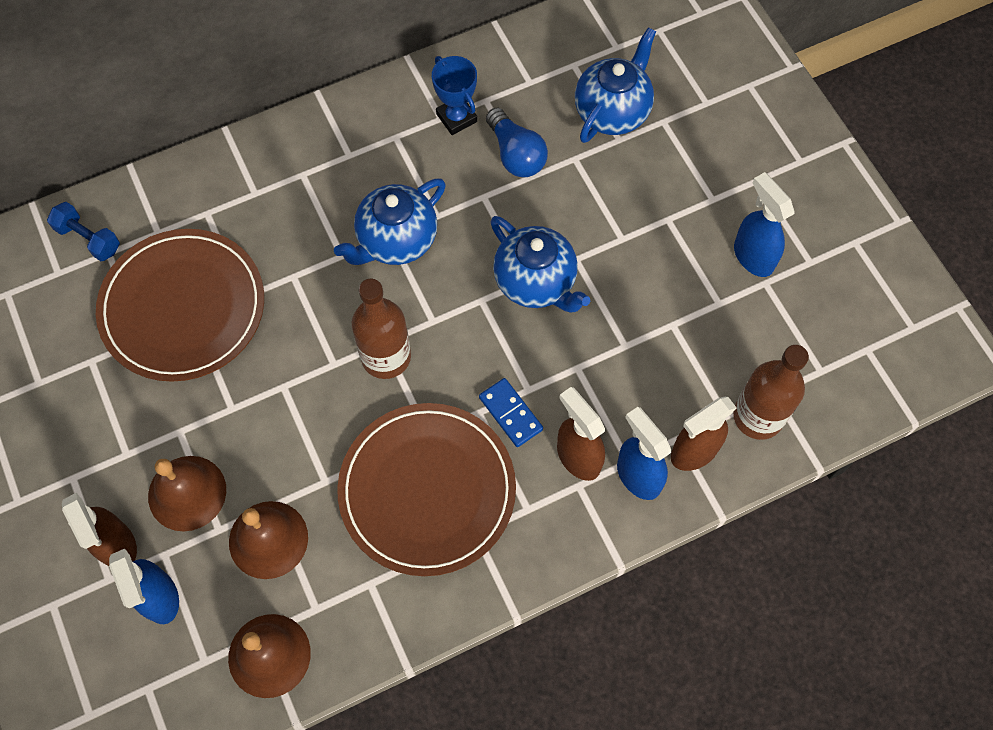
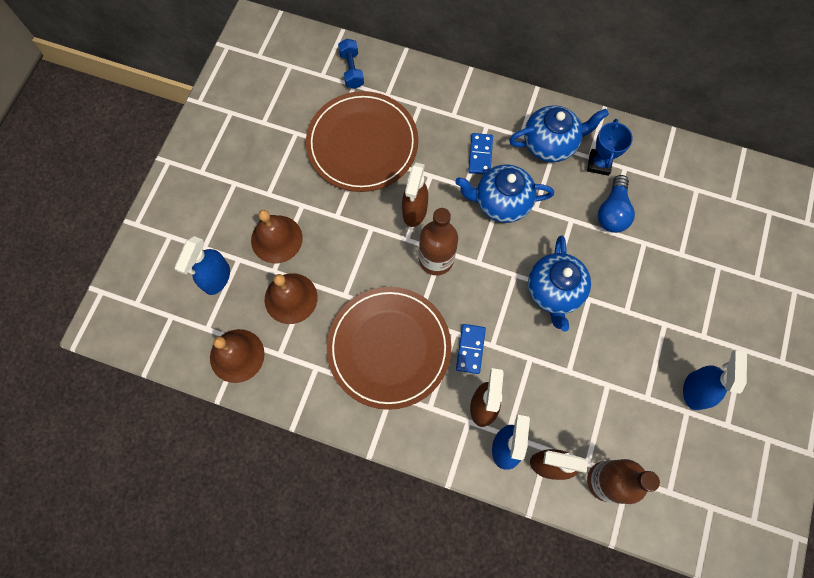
camera: 45 degrees right, 5 degrees up
brown spray bottle [62,493,137,566] -> brown spray bottle moved to [402,162,428,227]
blue teapot [575,27,656,143] -> blue teapot moved to [509,105,609,162]
none -> blue domino [468,133,493,175]

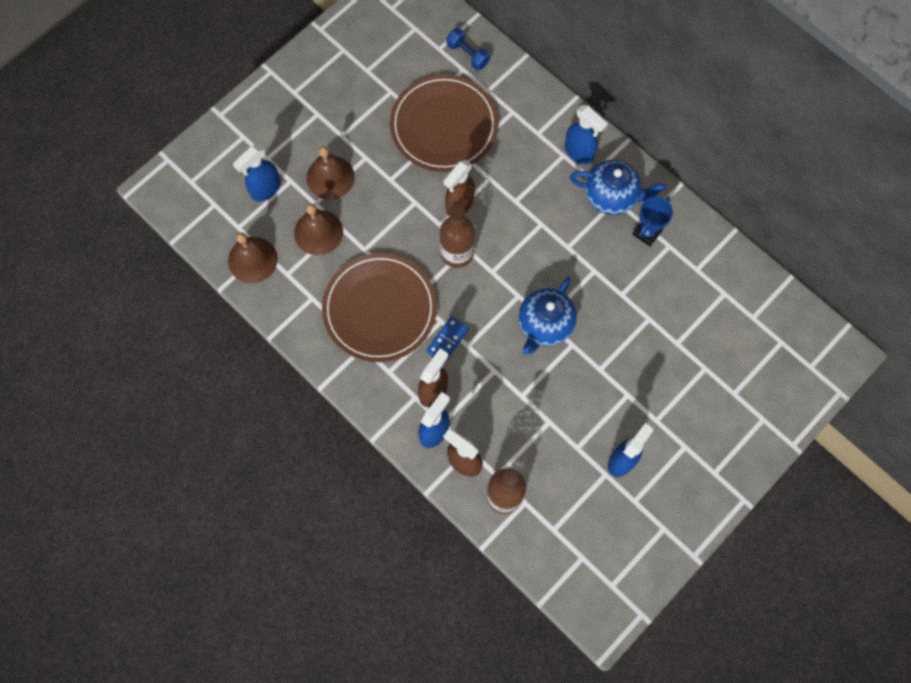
camera: 25 degrees right, 0 degrees up
blue dumbbell [338,39,364,89] -> blue dumbbell turned 60 degrees counterclockwise [446,28,490,70]
blue teapot [455,164,554,223] -> none
blue domino [468,133,493,175] -> none
blue light bulb [598,175,635,233] -> none
none -> blue spray bottle [565,105,608,164]

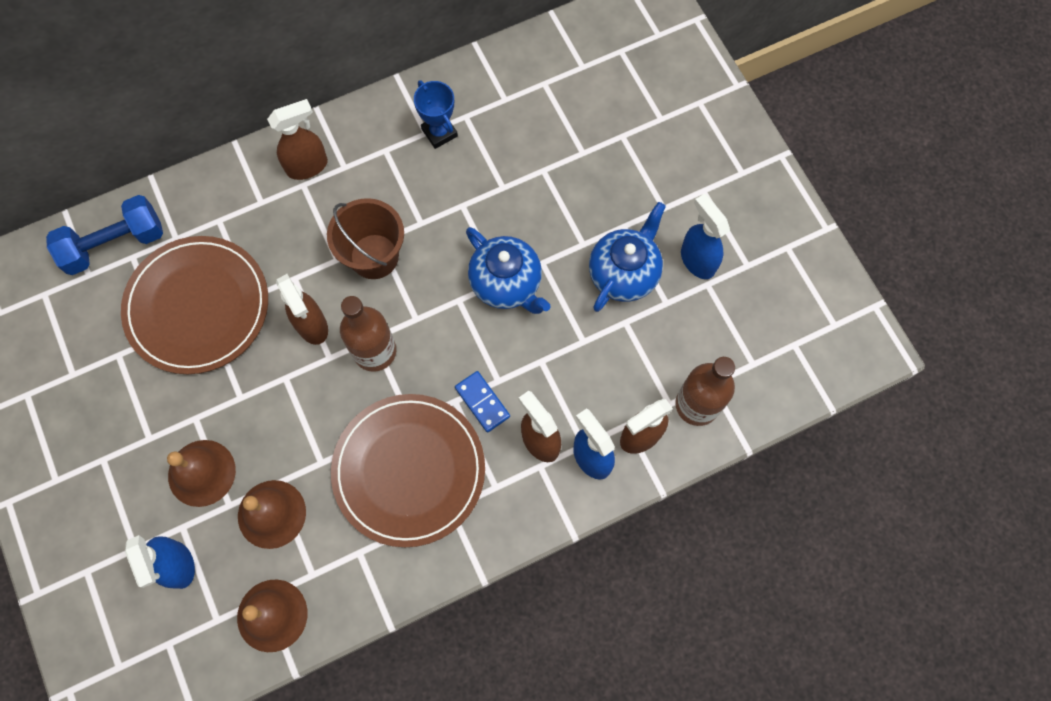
camera: 70 degrees left, 0 degrees up
blue dumbbell [446,28,490,70] -> blue dumbbell [46,195,163,275], size x1.65
blue spray bottle [565,105,608,164] -> brown spray bottle [267,99,328,180]
blue teapot [570,159,666,215] -> blue teapot moved to [589,202,666,312]
none -> brown bucket [327,198,404,279]

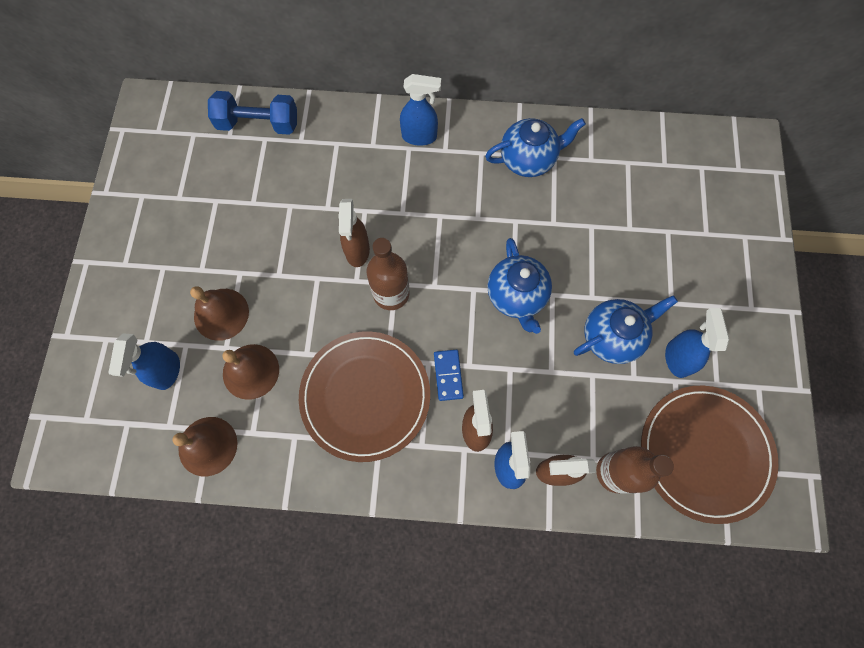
camera: 30 degrees right, 0 degrees up
brown plate [121,236,268,374] -> brown plate moved to [641,386,779,524]
brown spray bottle [267,99,328,180] -> blue spray bottle [400,74,441,146]
brown bucket [327,198,404,279] -> none
blue trophy [414,80,458,149] -> blue teapot [485,118,586,177]

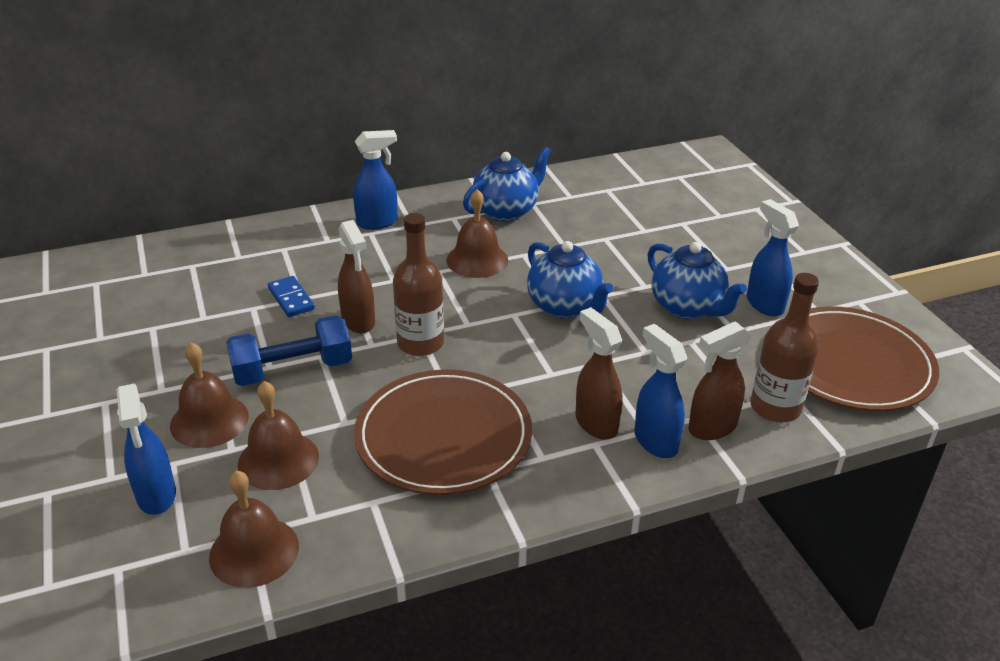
camera: 25 degrees left, 35 degrees down
blue dumbbell [208,91,297,135] -> blue dumbbell moved to [226,315,352,386]
blue domino [434,350,464,401] -> blue domino moved to [268,276,315,317]
blue teapot [574,295,678,364] -> blue teapot turned 105 degrees clockwise [647,242,747,319]
none -> brown bell [446,189,508,278]

